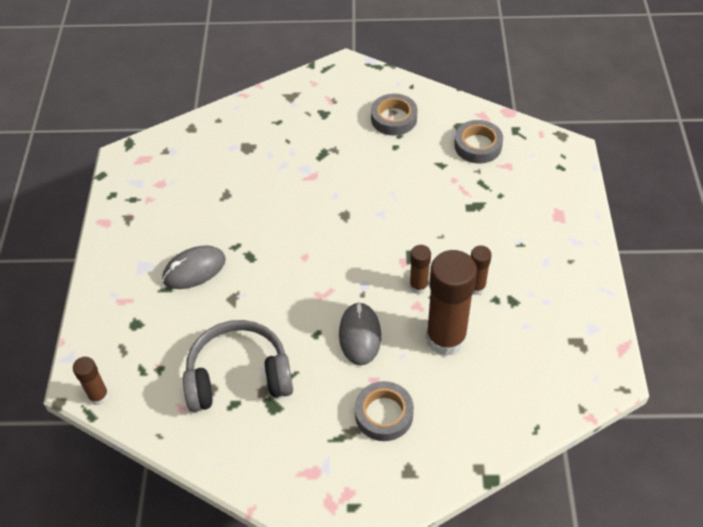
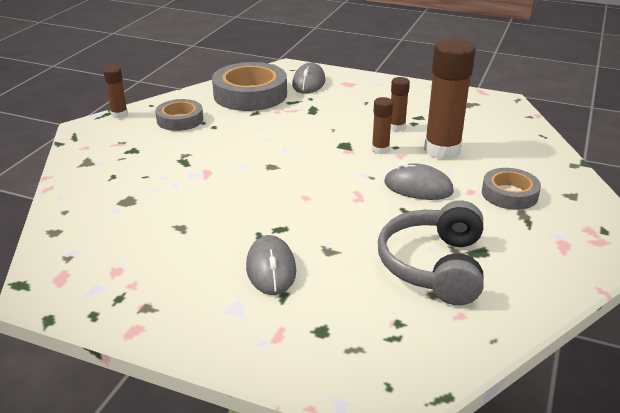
camera: 70 degrees left, 20 degrees down
brown glue stick [73,357,109,405] -> brown glue stick moved to [103,66,128,118]
grey tape [454,120,503,163] -> grey tape [212,62,287,111], size x1.71
none -> grey mouse [292,63,325,94]

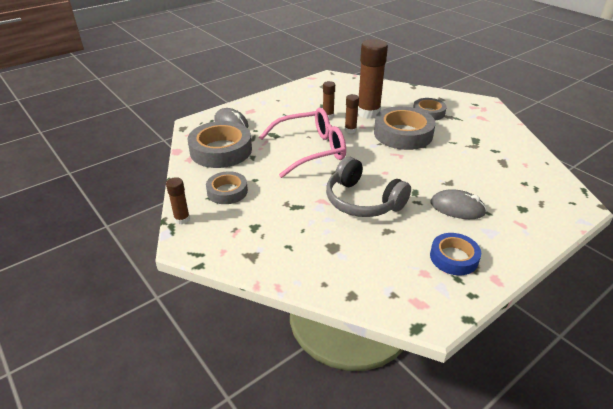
camera: 60 degrees left, 5 degrees up
grey headphones [378,200,484,305] -> grey headphones moved to [326,157,411,217]
grey mouse [384,162,454,200] -> grey tape [374,106,436,150]
none -> pink glasses [259,108,346,178]
none -> blue tape [430,233,481,275]

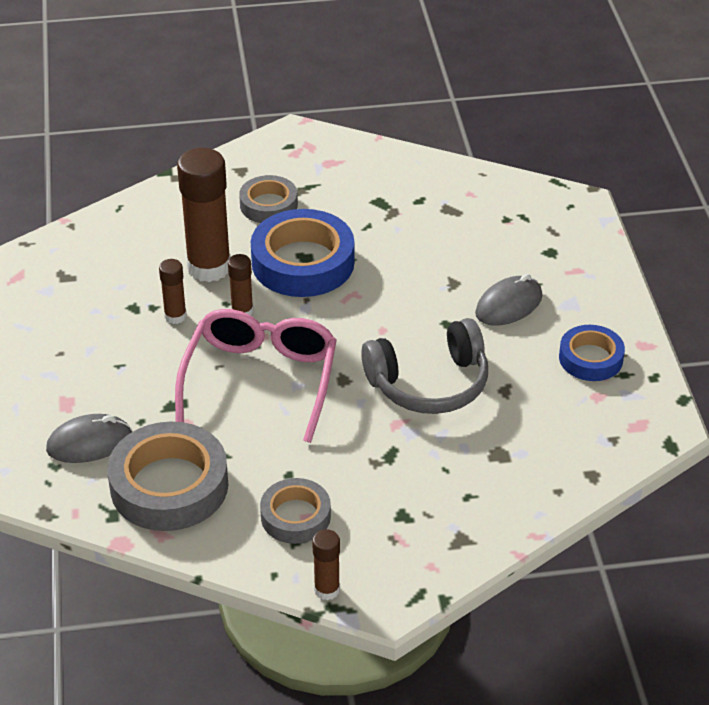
camera: 60 degrees left, 5 degrees up
grey tape [374,106,436,150] -> blue tape [251,209,355,297]

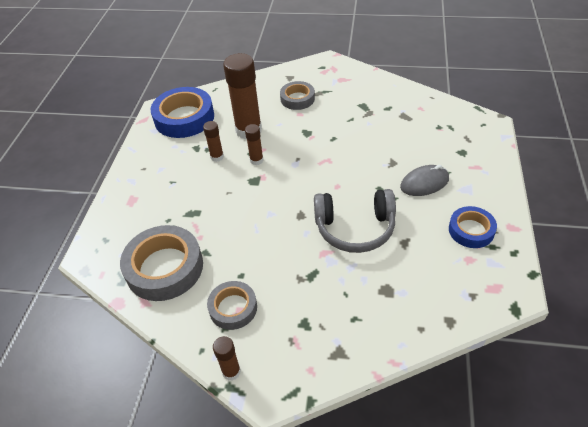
camera: 20 degrees right, 5 degrees up
grey mouse [46,414,132,463] -> none
pink glasses [175,309,337,443] -> none
blue tape [251,209,355,297] -> blue tape moved to [151,87,214,138]

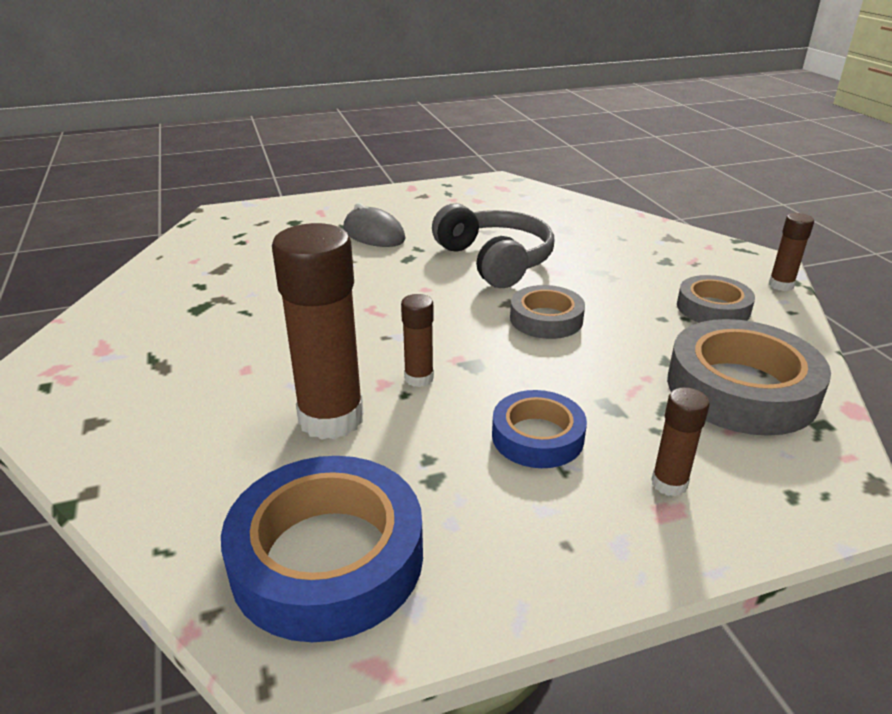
camera: 120 degrees left, 15 degrees down
brown glue stick [203,121,224,162] -> brown glue stick moved to [651,387,710,497]
grey tape [280,81,315,110] -> grey tape moved to [510,285,585,339]
blue tape [449,206,497,248] -> blue tape moved to [492,390,587,468]

